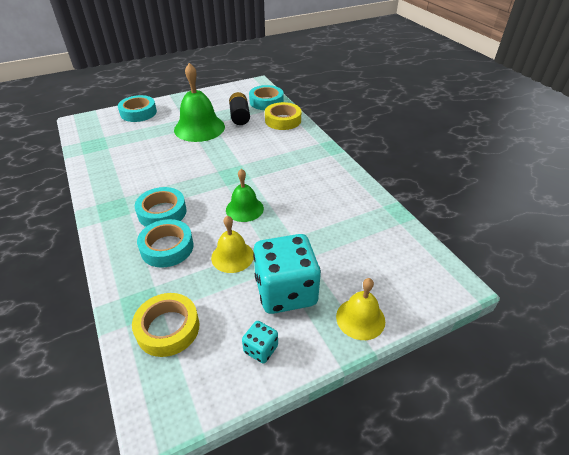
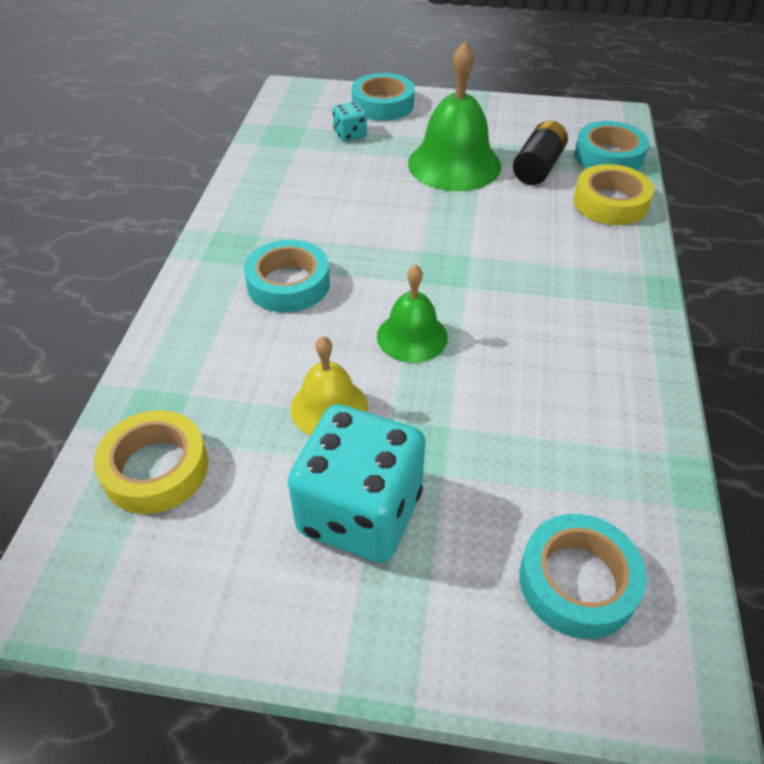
camera: 35 degrees right, 5 degrees up
turquoise tape [137,219,194,268] -> turquoise tape moved to [519,514,647,639]
turquoise dice [242,321,278,364] -> turquoise dice moved to [333,101,367,142]
yellow bell [336,278,385,340] -> none

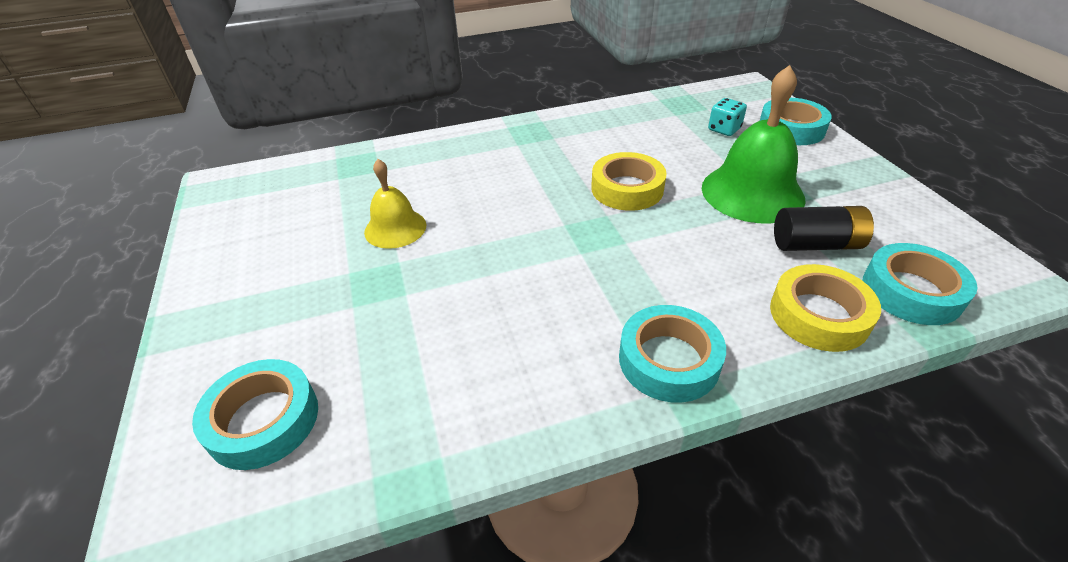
camera: 65 degrees right, 5 degrees down
yellow tape [94,410,208,514] -> yellow tape moved to [591,152,667,211]
turquoise tape [244,240,330,313] -> turquoise tape moved to [619,305,726,403]
turquoise dice [288,404,426,563] -> none
green bell [377,264,448,363] -> none

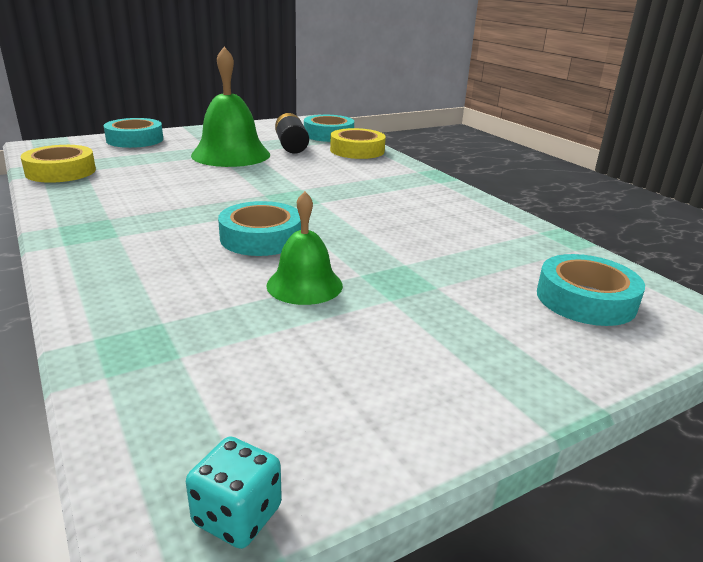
camera: 105 degrees left, 15 degrees down
yellow bell [364,159,426,249] -> green bell [266,191,343,305]
yellow tape [591,152,667,211] -> yellow tape moved to [20,145,96,183]
turquoise tape [619,305,726,403] -> turquoise tape moved to [218,201,301,256]
turquoise dice [708,98,747,136] -> turquoise dice moved to [186,436,282,549]

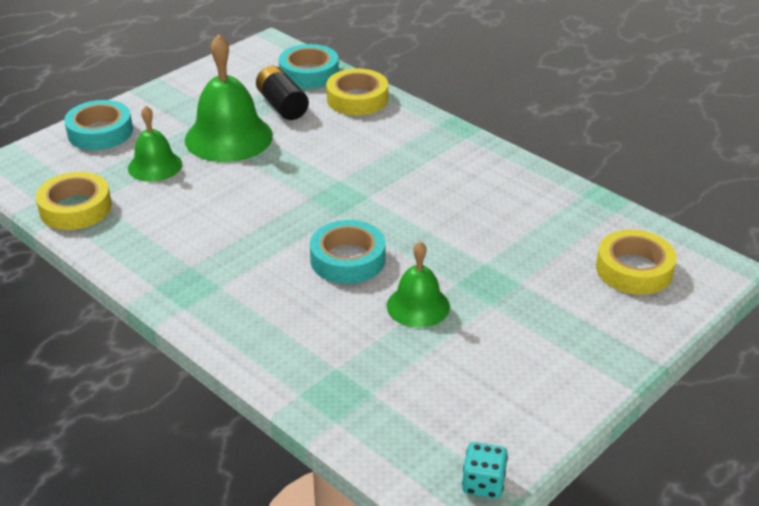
camera: 15 degrees left, 10 degrees up
turquoise tape [537,254,645,326] -> yellow tape [596,230,677,295]
none -> green bell [128,106,182,182]

